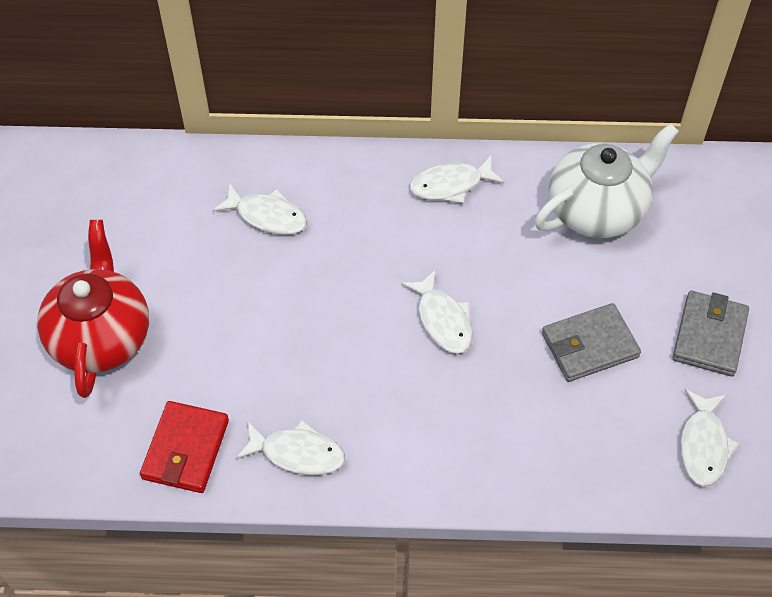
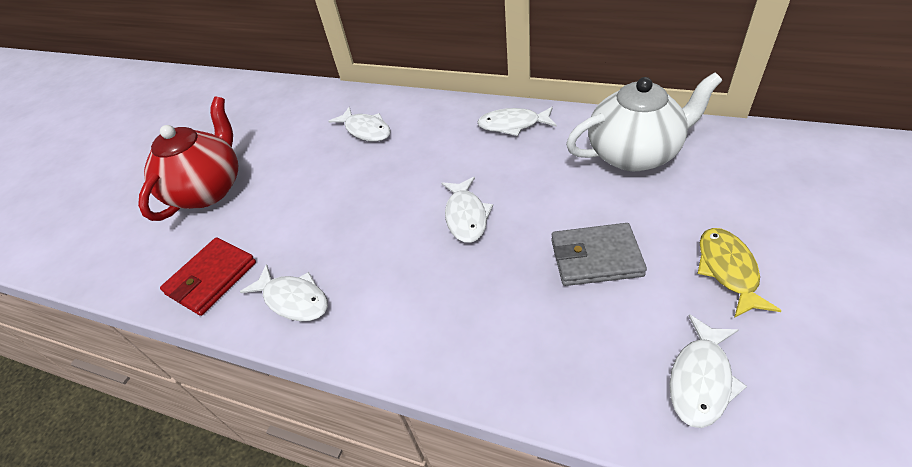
camera: 25 degrees right, 10 degrees down
grey wallet [673,291,749,377] -> yellow fish [697,228,782,318]

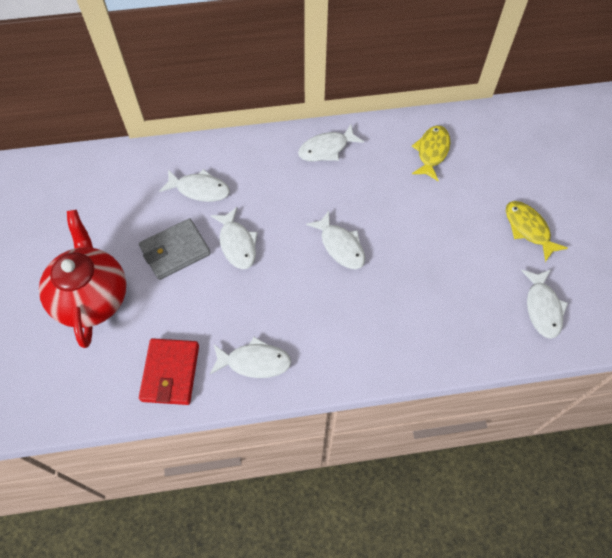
camera: 35 degrees left, 15 degrees up
grey wallet [551,223,647,286] -> grey wallet moved to [139,218,210,280]
white teapot [566,72,722,171] -> yellow fish [412,126,450,181]
none -> white fish [211,207,258,269]

